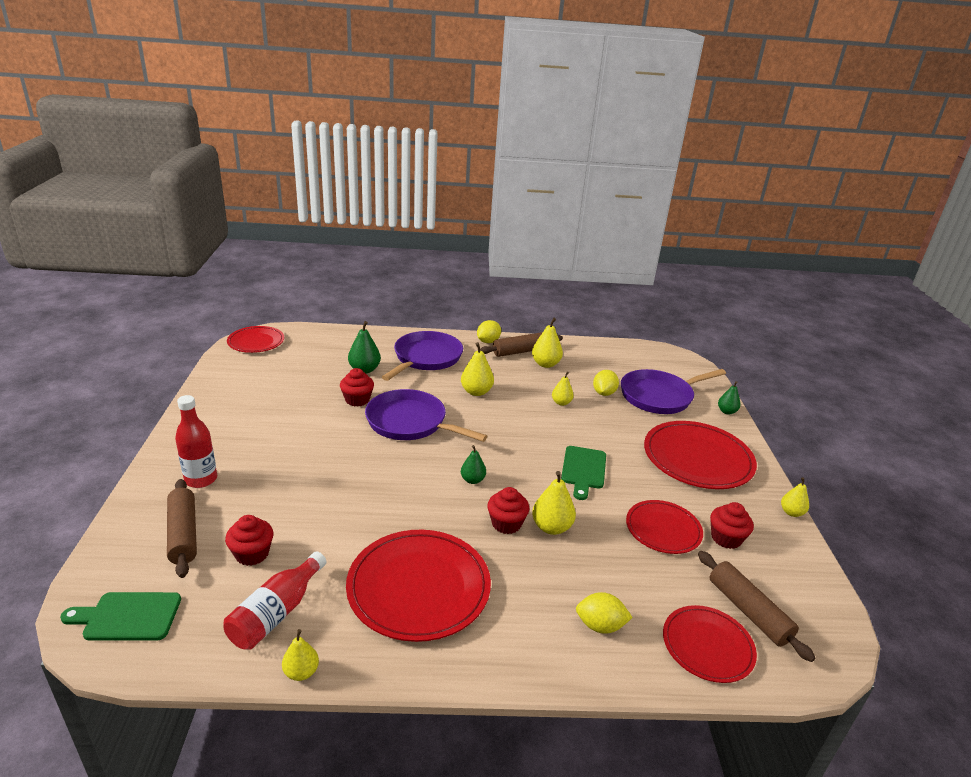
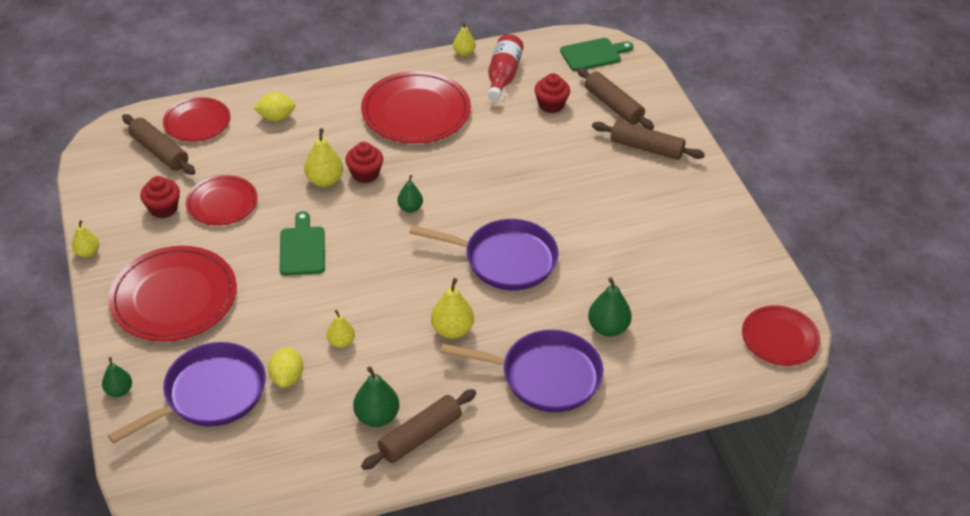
camera: 165 degrees right, 15 degrees up
red bottle [175,395,217,488] -> brown rolling pin [592,121,705,160]
red cupcake [340,368,374,406] -> none
purple pan [382,331,463,381] -> purple pan turned 90 degrees counterclockwise [440,330,603,412]
yellow lemon [477,320,501,343] -> none
yellow pear [532,318,563,368] -> green pear [353,366,399,427]

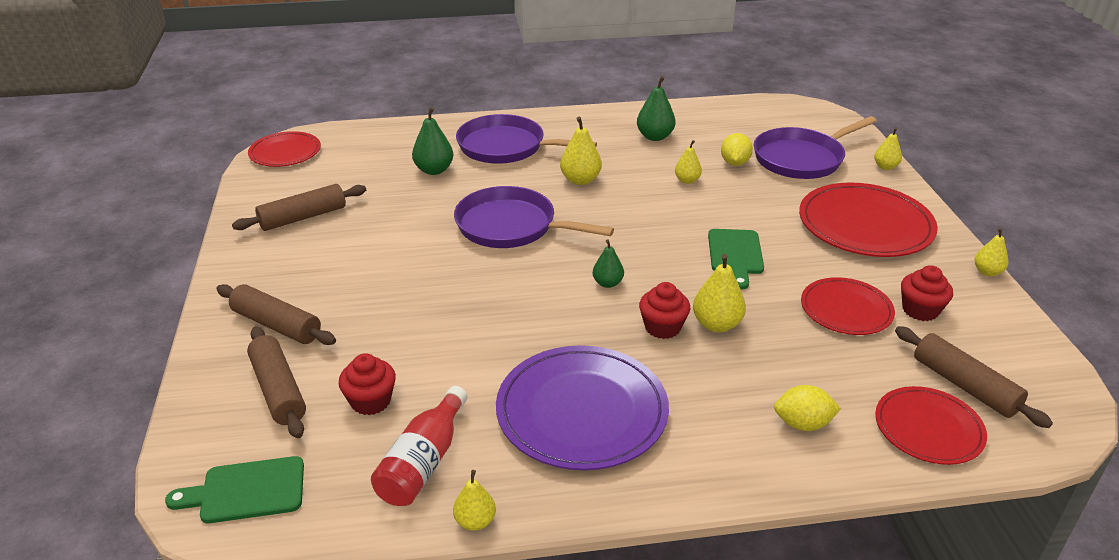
camera: 170 degrees left, 10 degrees down
green pear [102,357,132,397] -> yellow pear [874,127,902,170]
red plate [361,71,471,144] -> purple plate [496,345,669,470]
brown rolling pin [361,389,476,470] -> brown rolling pin moved to [232,184,366,231]

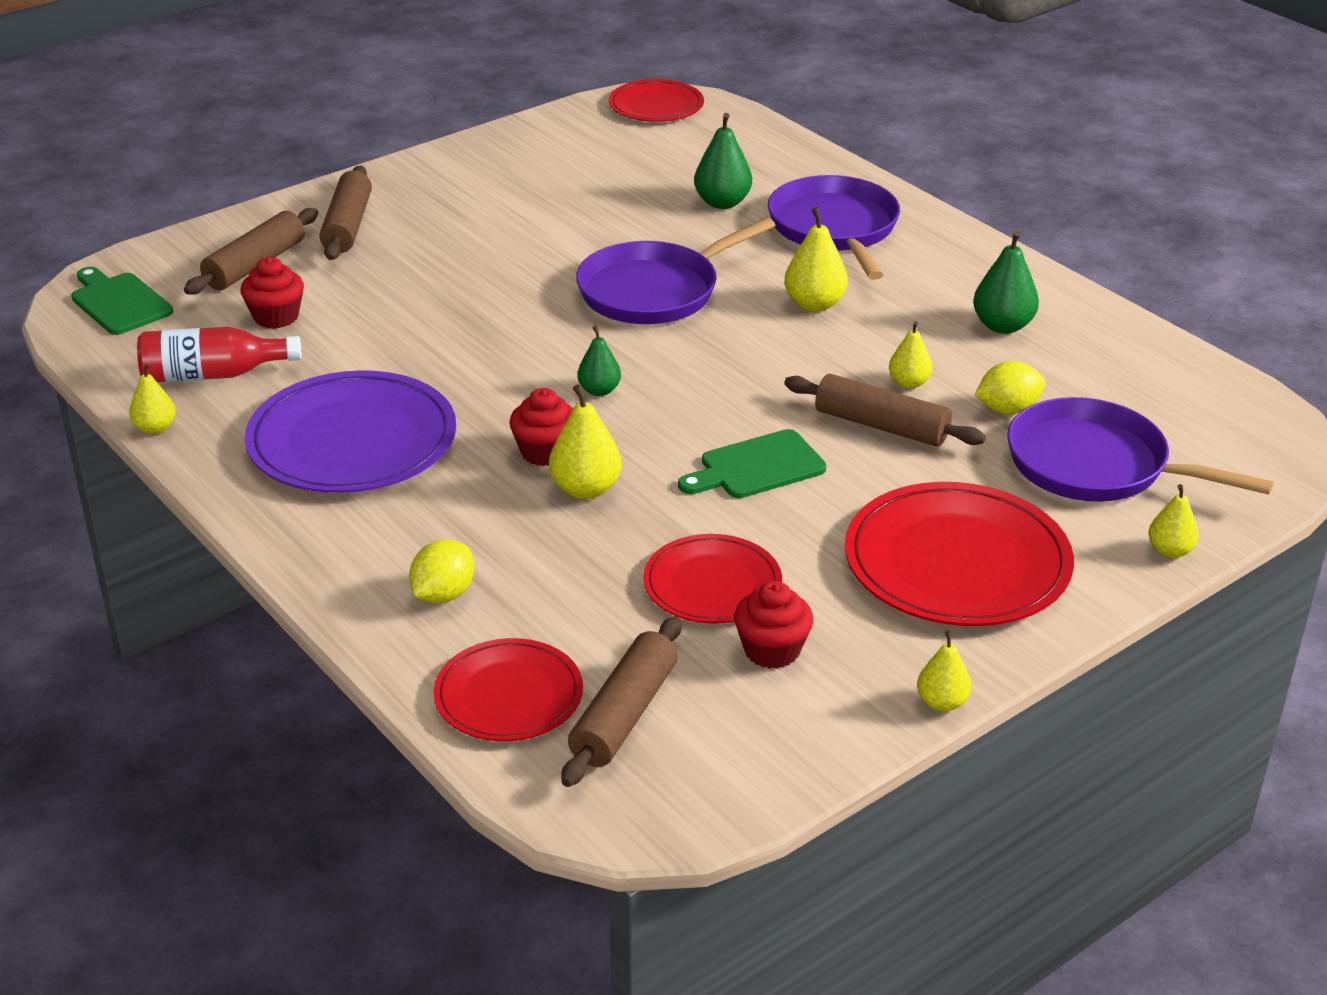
camera: 60 degrees right, 0 degrees up
brown rolling pin [232,184,366,231] -> brown rolling pin moved to [784,374,986,447]
purple pan [454,186,614,248] -> purple pan turned 120 degrees counterclockwise [576,217,775,324]
yellow lemon [774,385,841,431] -> yellow lemon turned 60 degrees clockwise [409,540,474,603]

